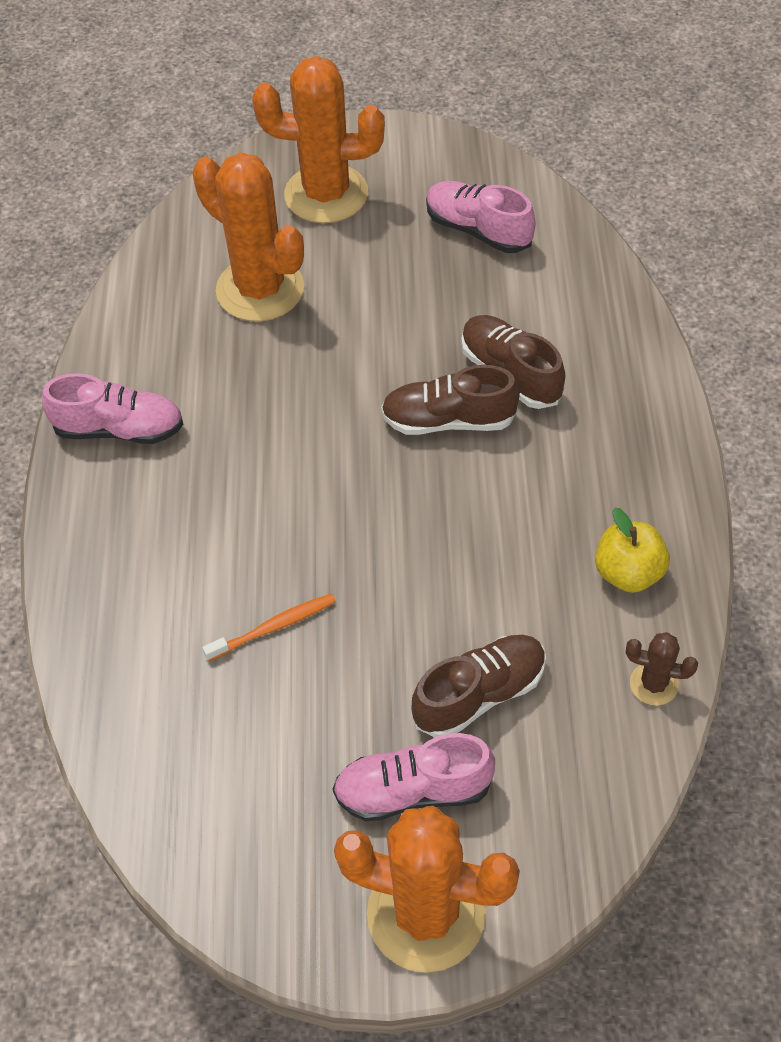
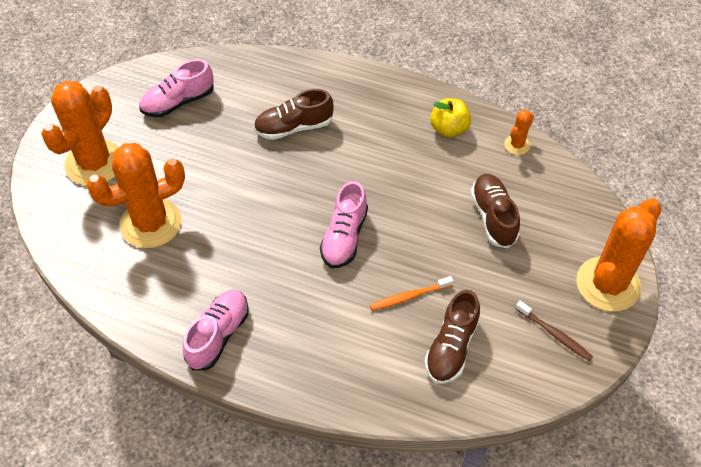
camera: 70 degrees left, 0 degrees up
orange toothbrush [202,593,336,661] -> orange toothbrush turned 105 degrees counterclockwise [370,276,453,311]
pink shoe [333,733,495,821] -> pink shoe moved to [320,181,368,268]
brown shoe [381,365,520,435] -> brown shoe moved to [425,290,480,384]
brown cactus [626,632,698,705] -> orange cactus [504,110,534,155]
none -> brown toothbrush [515,301,593,361]

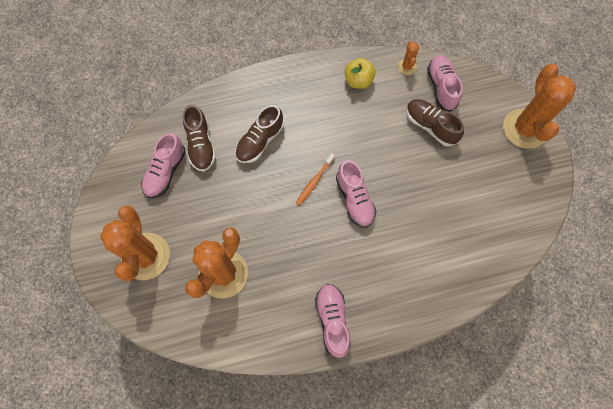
camera: 35 degrees left, 15 degrees up
orange toothbrush [370,276,453,311] -> orange toothbrush moved to [296,153,335,205]
brown shoe [425,290,480,384] -> brown shoe moved to [183,105,216,172]
brown toothbrush [515,301,593,361] -> none
none -> pink shoe [427,55,463,112]

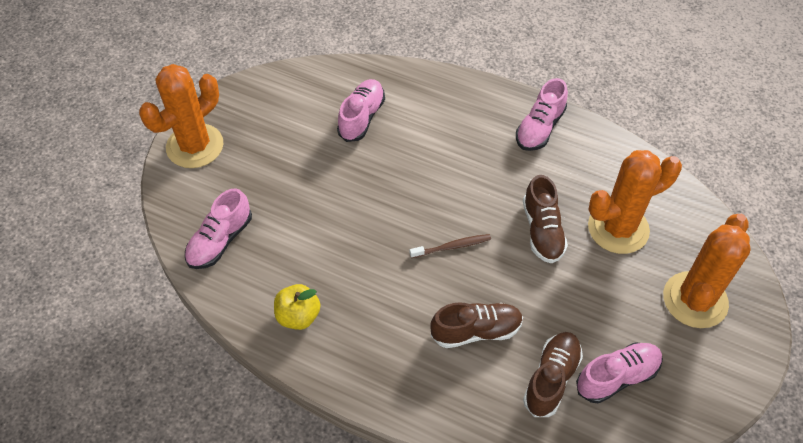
camera: 140 degrees left, 15 degrees down
orange toothbrush [296,153,335,205] -> brown toothbrush [410,234,491,258]
pink shoe [336,160,376,228] -> pink shoe moved to [337,79,385,142]
orange cactus [398,41,419,75] -> none
brown shoe [407,99,464,147] -> brown shoe moved to [523,175,568,263]

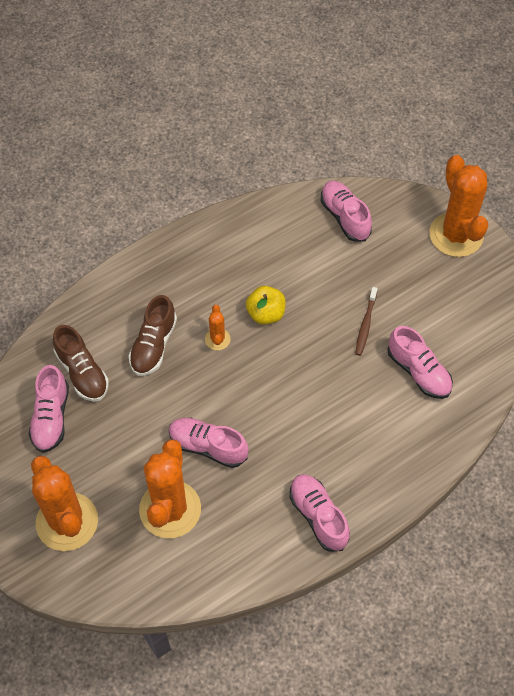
camera: 120 degrees right, 5 degrees up
yellow apple [274,284,320,330] -> yellow apple moved to [246,286,286,325]
brown toothbrush [410,234,491,258] -> brown toothbrush moved to [355,287,378,356]
brown shoe [523,175,568,263] -> pink shoe [169,418,249,468]
none -> orange cactus [205,305,231,350]

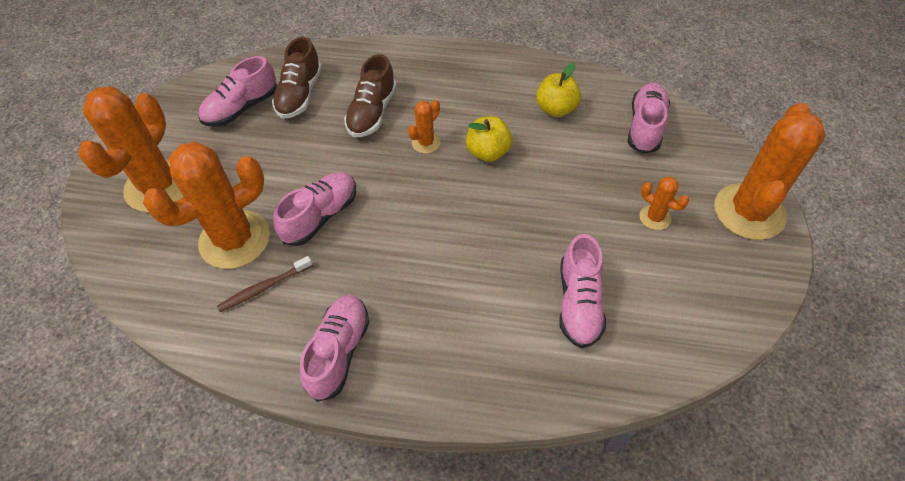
camera: 45 degrees right, 5 degrees down
brown shoe [128,295,177,376] -> brown shoe turned 45 degrees counterclockwise [344,54,397,137]
pink shoe [169,418,249,468] -> pink shoe turned 60 degrees clockwise [273,172,356,246]
brown toothbrush [355,287,378,356] -> brown toothbrush moved to [217,256,313,312]
none -> yellow apple [536,63,581,117]
none -> orange cactus [639,176,689,230]

